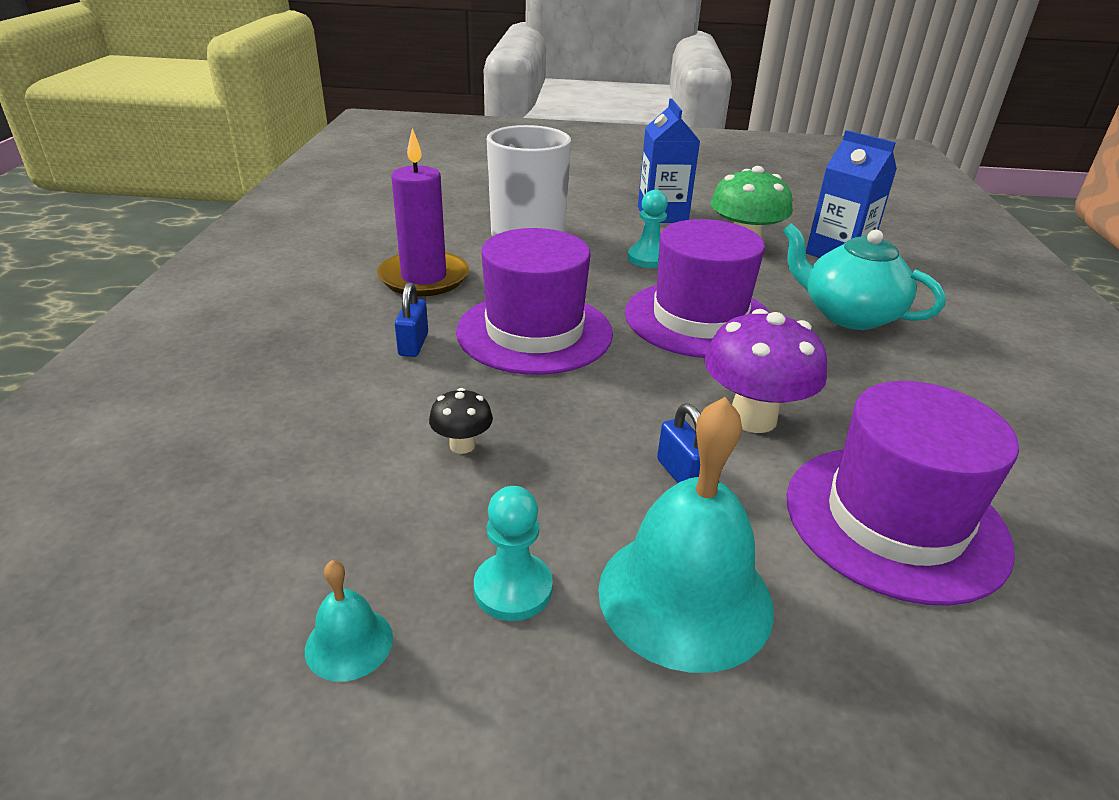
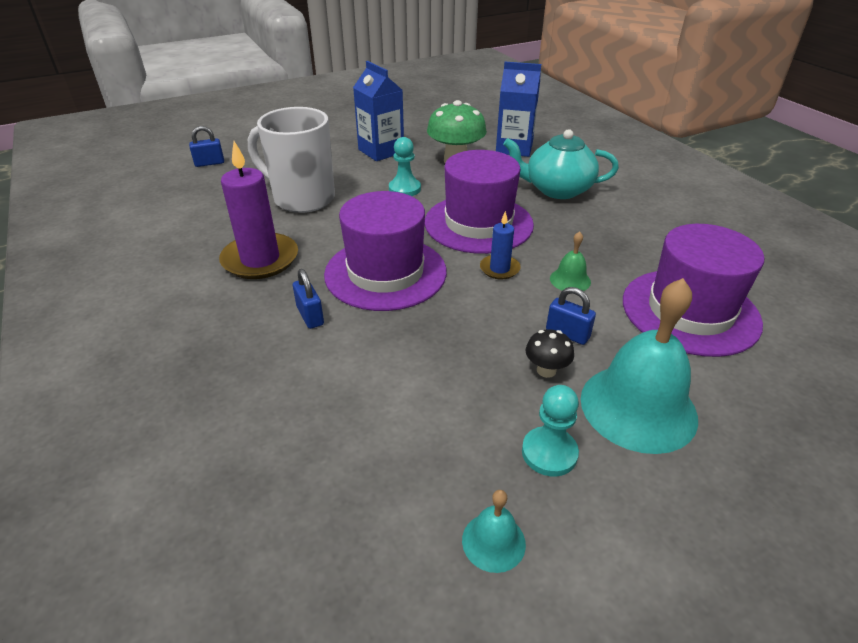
camera: 30 degrees left, 5 degrees up
black mushroom [429,388,493,454] -> black mushroom moved to [526,329,574,378]
purple mushroom [705,309,827,433] -> green bell [550,231,591,291]
none -> blue padlock [189,126,224,167]
none -> blue candle [480,211,521,280]

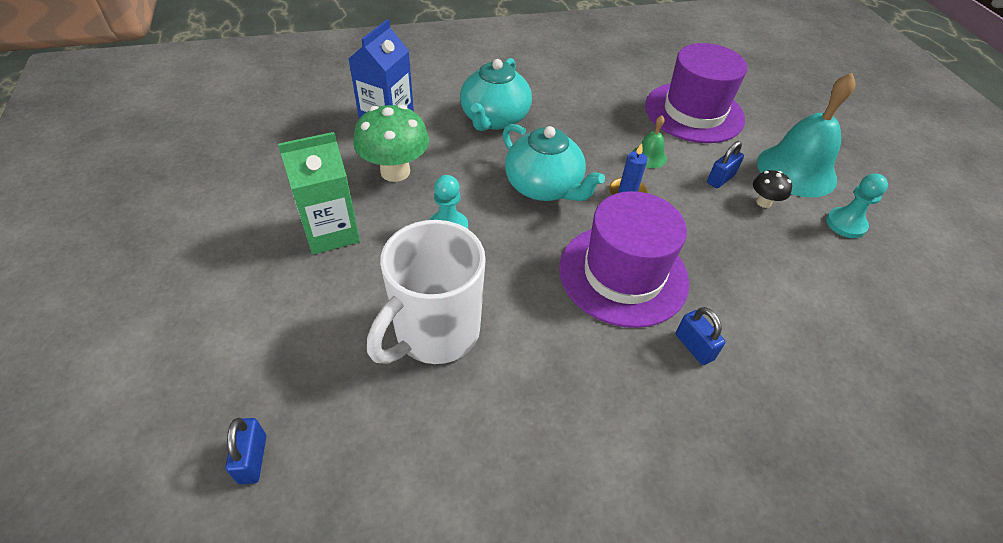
camera: 80 degrees left, 10 degrees up
purple candle [219,141,298,279] -> none
blue padlock [293,269,324,329] -> blue padlock turned 75 degrees clockwise [676,307,726,365]
blue carton [353,61,404,161] -> green carton [278,132,360,255]
purple hat [425,150,534,254] -> turquoise teapot [503,124,605,201]
turquoise bell [462,490,526,573] -> none

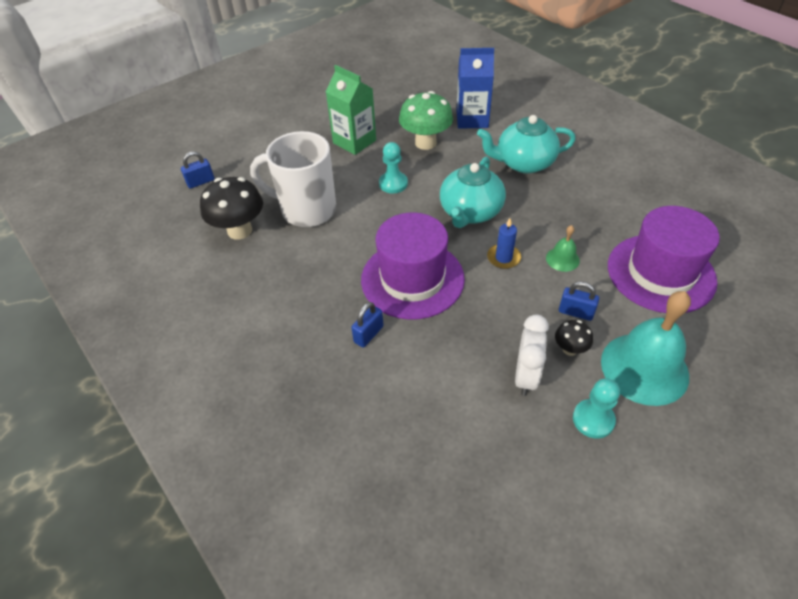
camera: 70 degrees right, 0 degrees up
none -> black mushroom [200,177,263,240]
none -> white clock [515,314,549,396]

